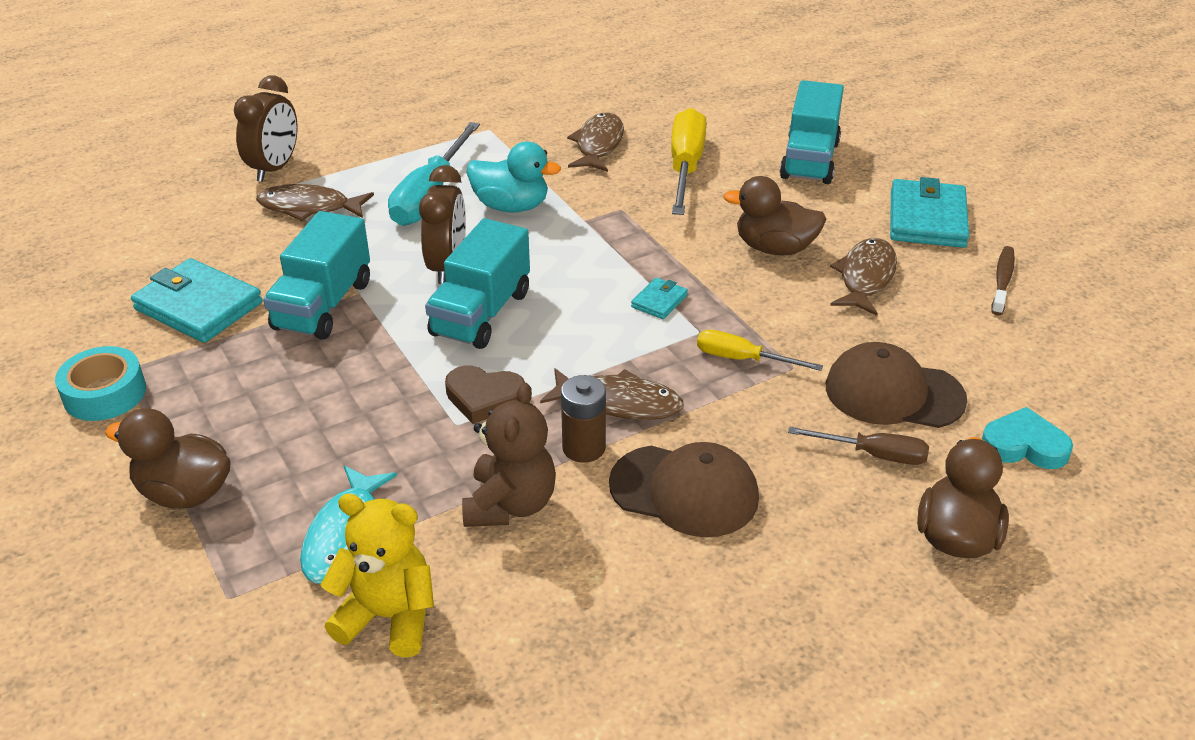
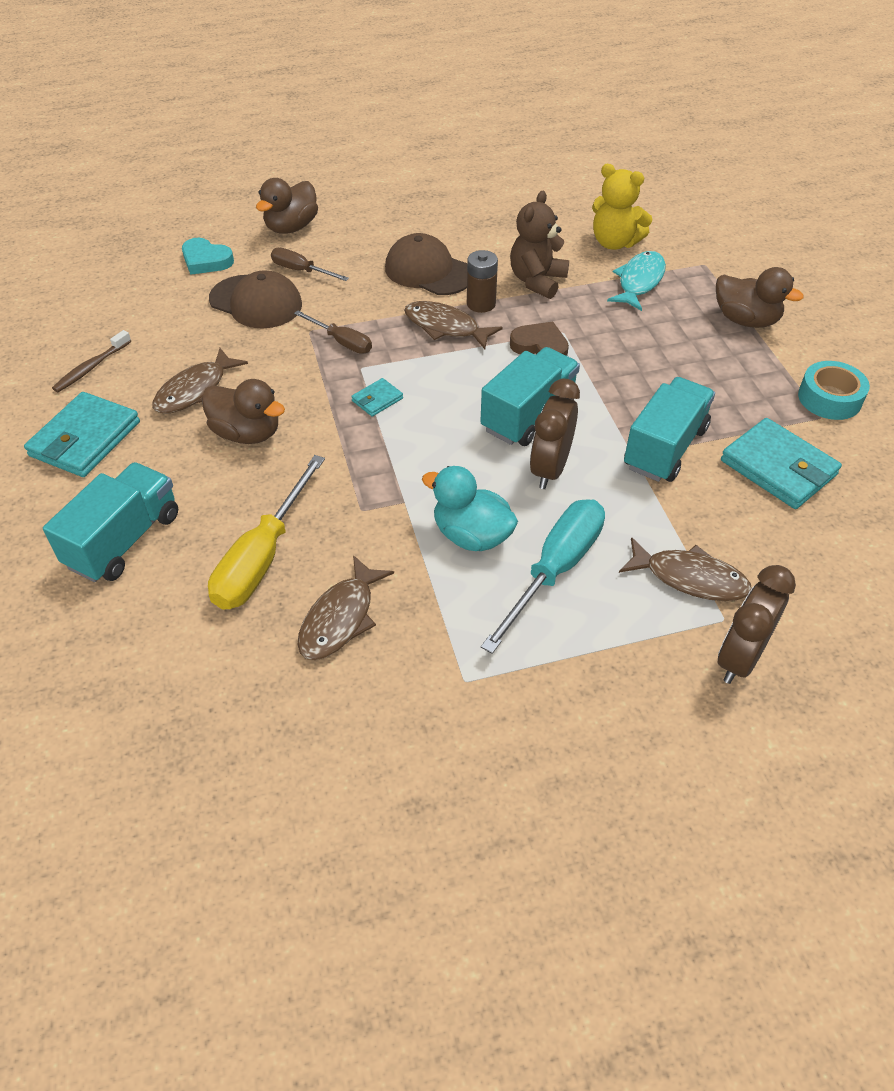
camera: 165 degrees left, 10 degrees up
yellow screwdriver [697,330,823,371] -> brown screwdriver [294,310,372,354]

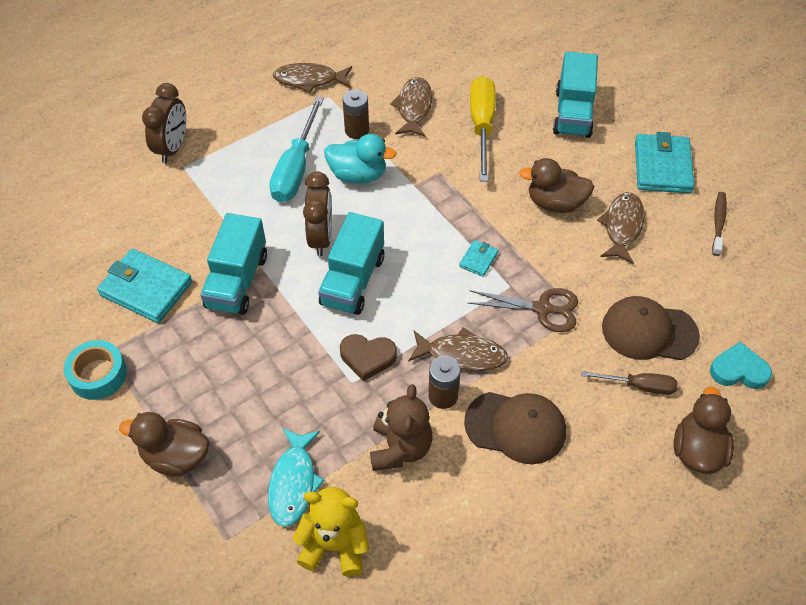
camera: 160 degrees right, 5 degrees up
brown screwdriver [294,310,372,354] -> brown scissors [468,288,578,332]
brown fish [619,537,752,601] -> brown fish moved to [273,63,352,93]
none -> brown battery [343,89,369,139]

